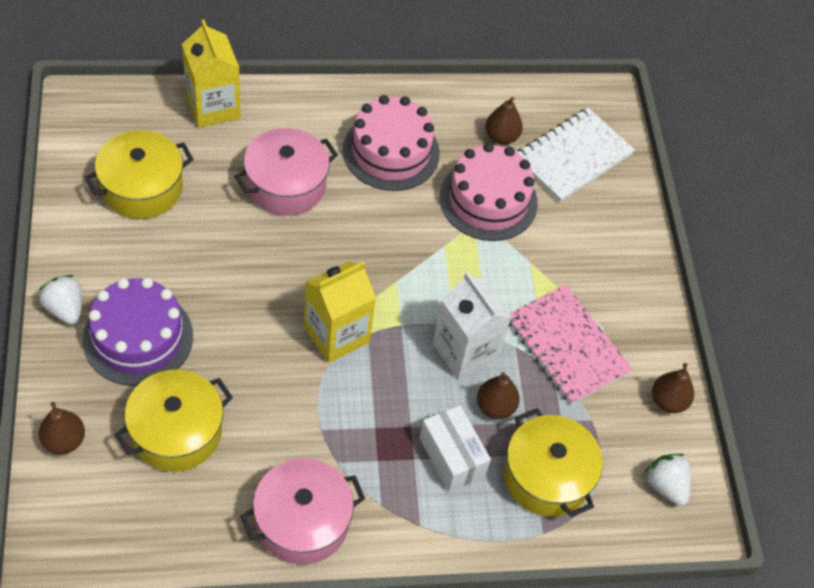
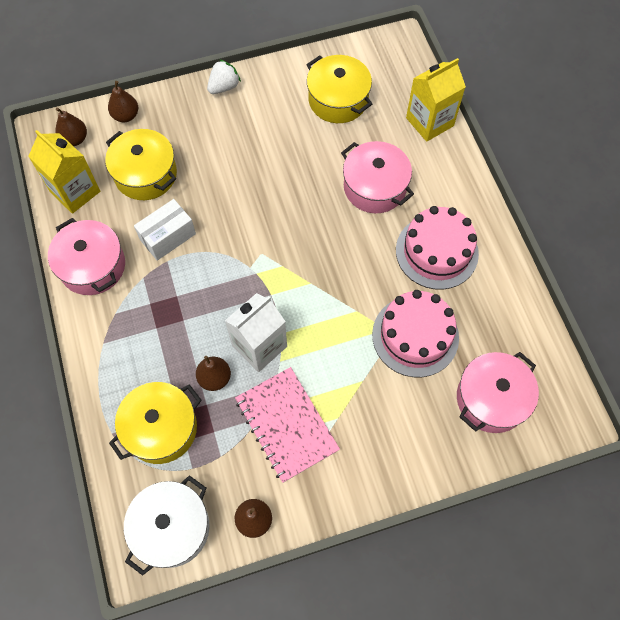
camera: 85 degrees right, 10 degrees up
purple cake [82,278,193,386] -> none
yellow carton [304,261,376,363] -> yellow carton moved to [28,130,100,214]
white box [420,405,491,492] -> white box moved to [134,199,196,261]
brown pear [485,97,523,145] -> brown pear moved to [56,108,87,146]
pink notebook [509,285,633,405] -> pink notebook turned 75 degrees counterclockwise [235,367,340,483]
white notebook [517,108,635,202] -> pink pot [457,352,539,433]
white strawberry [644,454,691,506] -> white pot [124,475,210,576]

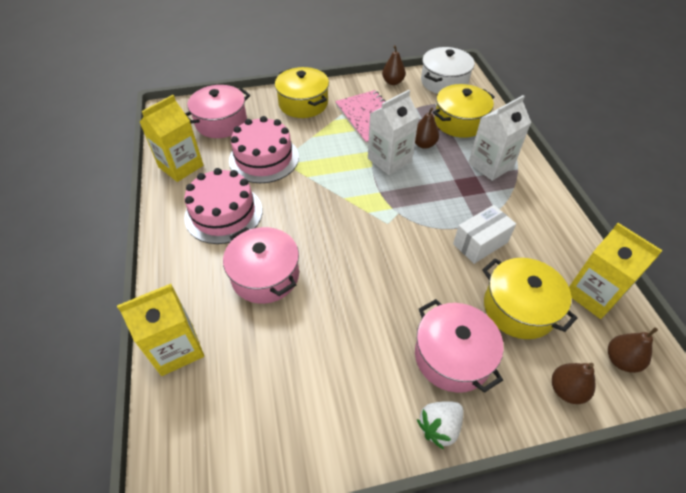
camera: 175 degrees left, 15 degrees down
pink pot [48,218,125,295] -> pink pot moved to [415,299,503,393]
yellow pot [307,55,372,123] -> yellow pot moved to [275,67,329,118]
none -> yellow carton [140,95,204,182]
none -> white carton [468,95,531,181]

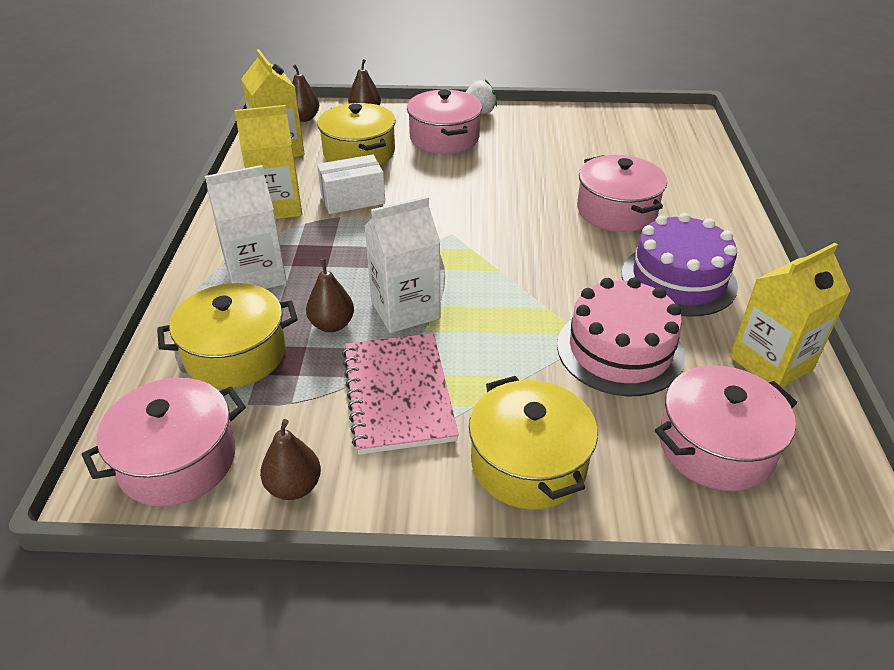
camera: 165 degrees left, 10 degrees down
yellow carton [117,284,204,376] -> yellow carton moved to [235,105,302,219]
pink cake [184,168,263,244] -> purple cake [622,213,738,316]
white pot [421,47,475,94] -> pink pot [82,378,246,507]

